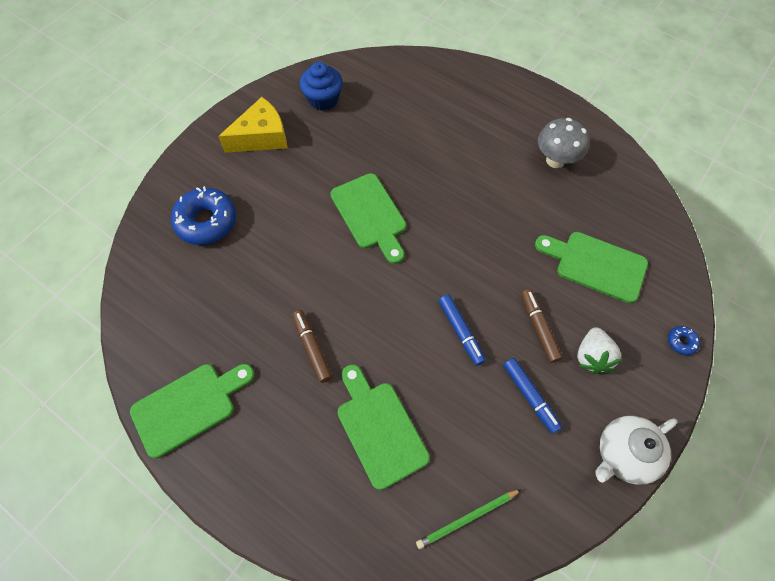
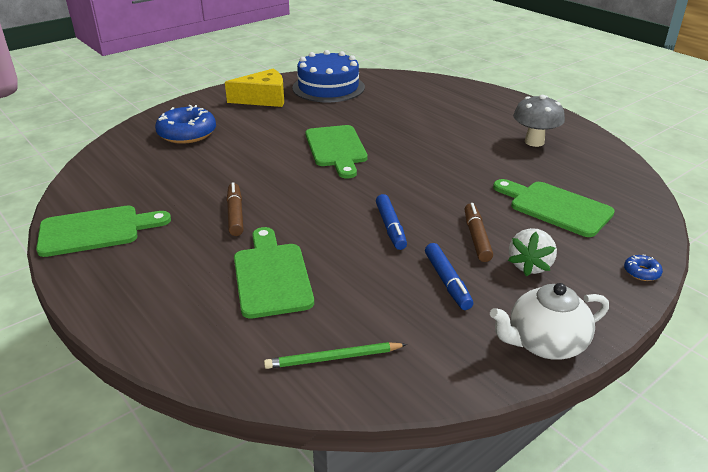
camera: 15 degrees right, 30 degrees down
blue cupcake [300,62,342,111] -> blue cake [292,50,365,102]

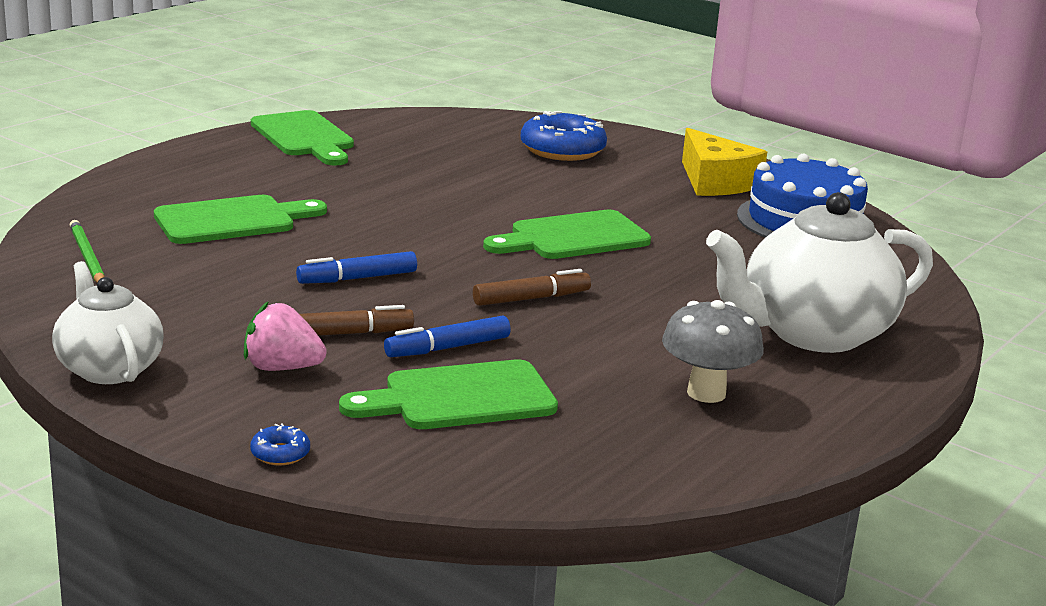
camera: 75 degrees right, 10 degrees down
brown marker [227,182,243,236] -> brown marker moved to [473,269,591,306]
blue marker [425,243,473,310] -> blue marker moved to [384,315,511,357]
green cutting board [493,179,615,237] -> green cutting board turned 135 degrees counterclockwise [339,359,558,429]
white strawberry [508,228,557,276] -> pink strawberry [244,301,327,371]
none -> white teapot [706,192,933,353]

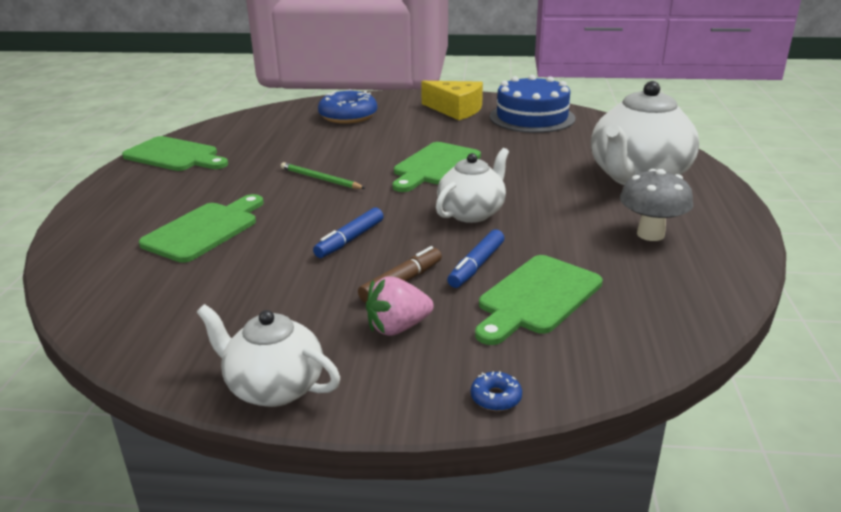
camera: 30 degrees left, 5 degrees up
green pencil [70,220,105,282] -> green pencil moved to [281,162,366,189]
brown marker [473,269,591,306] -> white teapot [436,148,509,223]

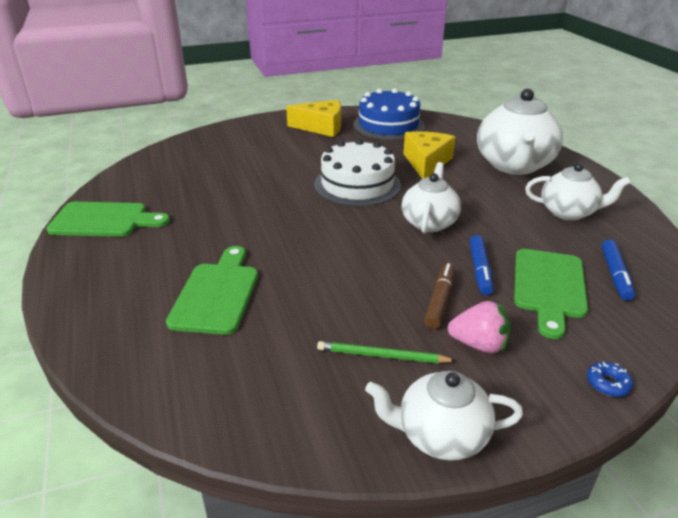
camera: 25 degrees left, 5 degrees up
green pencil [281,162,366,189] -> green pencil moved to [317,341,457,363]
blue marker [313,208,383,258] -> blue marker moved to [601,240,635,301]
blue donut [318,89,377,124] -> none
pink strawberry [366,277,434,336] -> pink strawberry turned 120 degrees counterclockwise [448,301,511,353]
green cutting board [393,142,481,192] -> white cake [314,139,401,206]
grey mushroom [620,169,693,241] -> white teapot [525,163,631,220]
none -> yellow cheese [404,131,455,179]

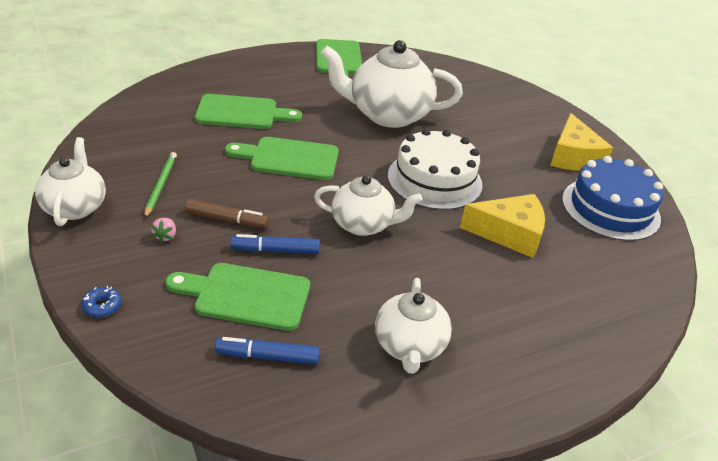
camera: 80 degrees right, 5 degrees up
pink strawberry [448,301,511,353] -> pink strawberry [151,218,176,243], size x0.55
white teapot [477,89,563,175] -> white teapot moved to [321,40,463,128]
none -> green cutting board [225,137,339,180]

